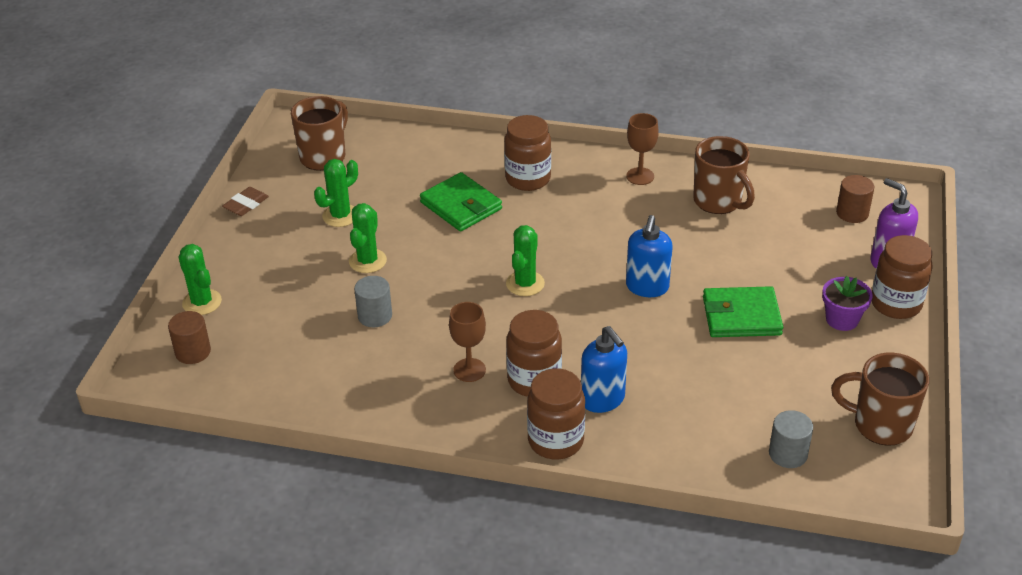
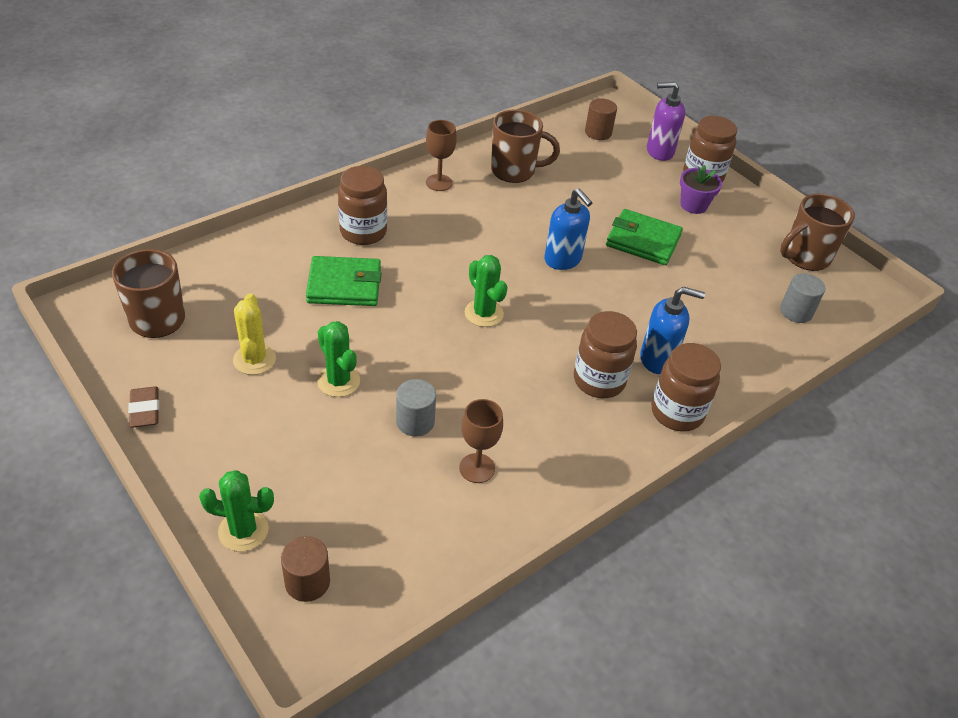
camera: 55 degrees left, 5 degrees up
green cactus [314,159,358,227] -> yellow cactus [233,293,276,375]
brown goblet [449,302,486,382] -> brown goblet moved to [459,399,503,483]
green wallet [703,286,783,337] -> green wallet turned 75 degrees clockwise [606,209,683,265]

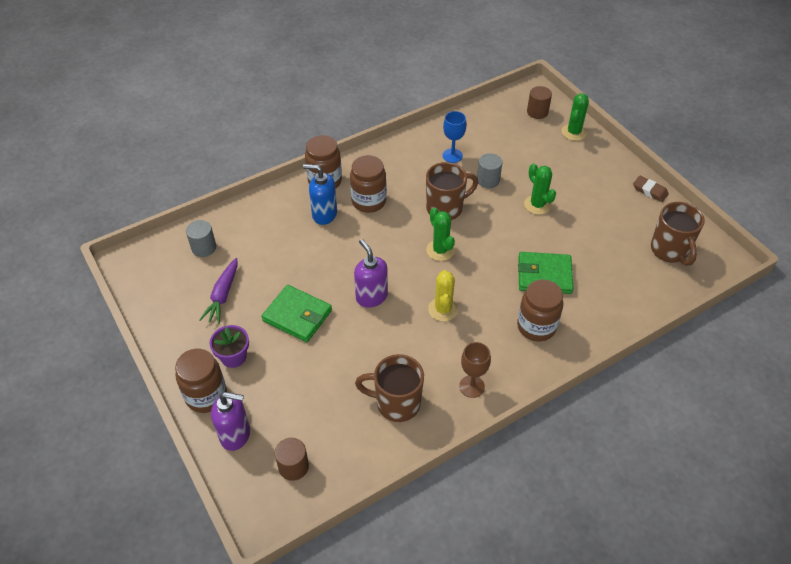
camera: 170 degrees left, 5 degrees up
brown eraser [128,386,159,428] -> brown eraser turned 45 degrees counterclockwise [633,176,669,202]
green cactus [199,470,274,552] -> green cactus turned 75 degrees counterclockwise [561,93,589,141]
yellow cactus [233,293,276,375] -> yellow cactus moved to [428,270,458,322]
brown goblet [459,399,503,483] -> blue goblet [443,111,467,163]
blue soap dispenser [545,188,593,270] -> purple soap dispenser [354,239,388,308]
brown mug [780,193,855,271] -> brown mug moved to [426,162,478,220]
none -> purple carrot [199,258,238,324]

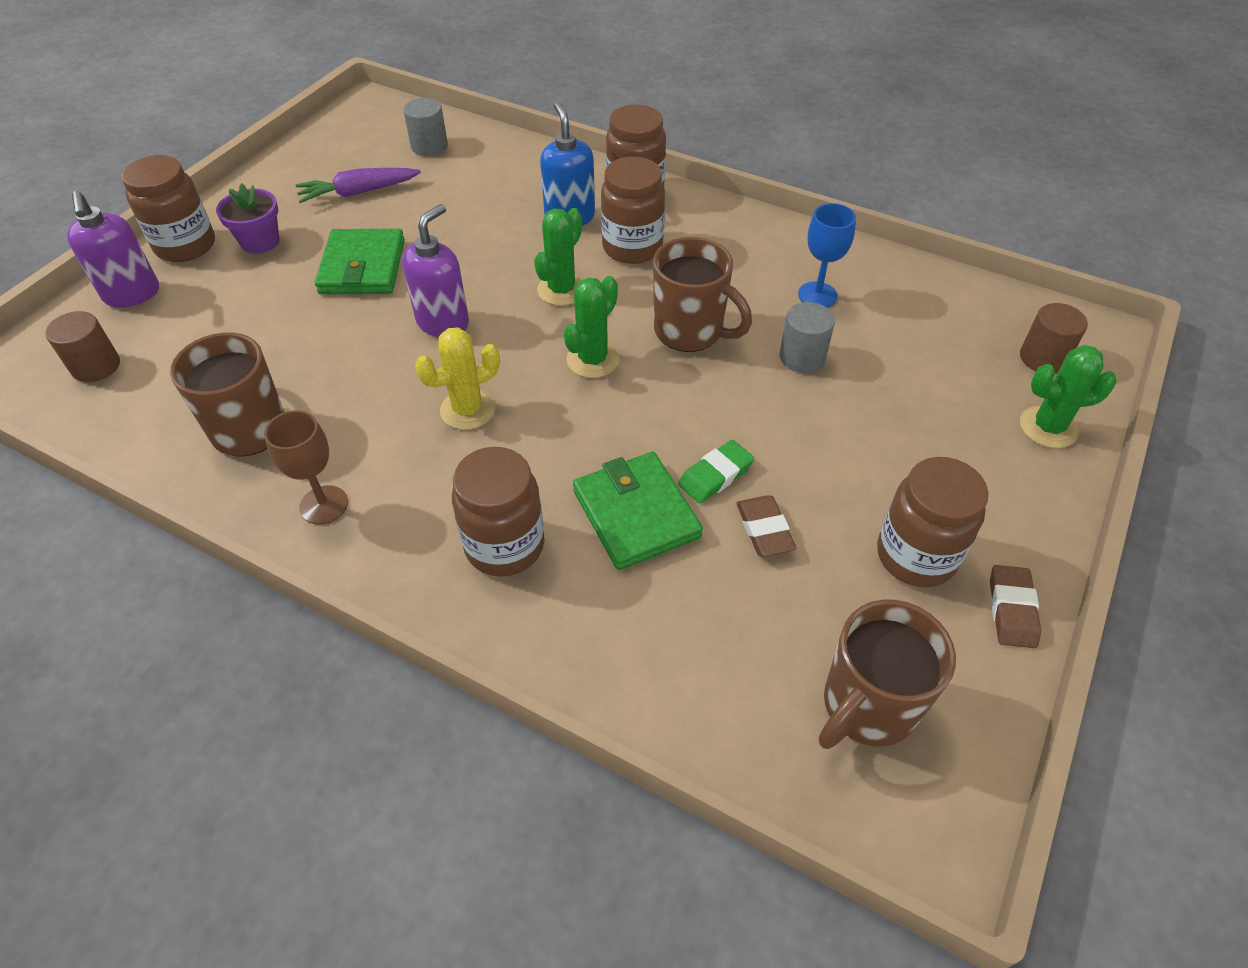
camera: 60 degrees right, 0 degrees up
green cactus [524,163,556,215] -> green cactus moved to [534,208,582,306]
none -> green eraser [678,440,754,503]
none -> brown eraser [736,496,797,557]
none -> brown jar [877,457,989,587]

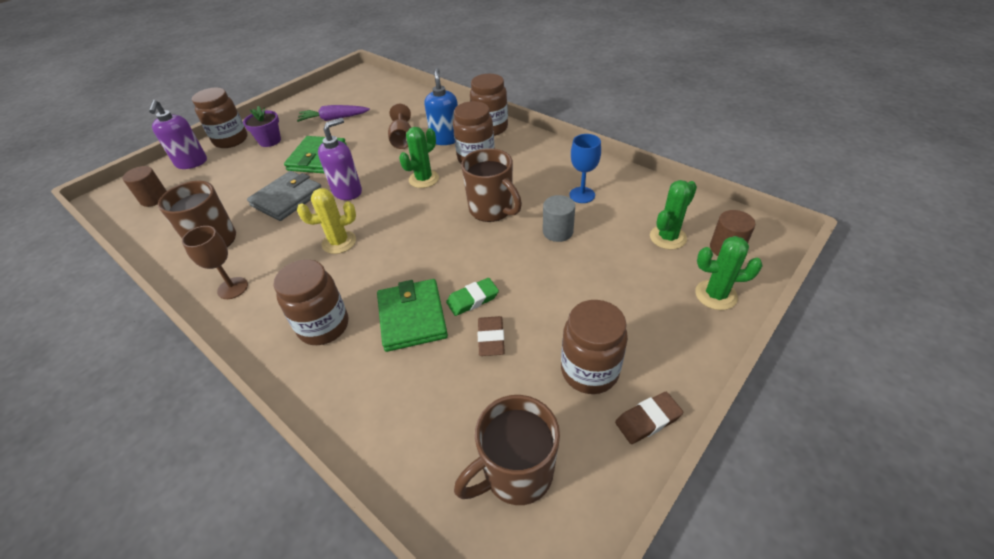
camera: 15 degrees right, 5 degrees down
grey cylinder [403,98,448,156] -> none
green cactus [564,276,619,378] -> green cactus moved to [650,180,697,250]
brown eraser [990,565,1041,648] -> brown eraser turned 45 degrees clockwise [615,392,683,444]
none -> grey wallet [247,171,321,221]
none -> brown goblet [388,104,411,149]

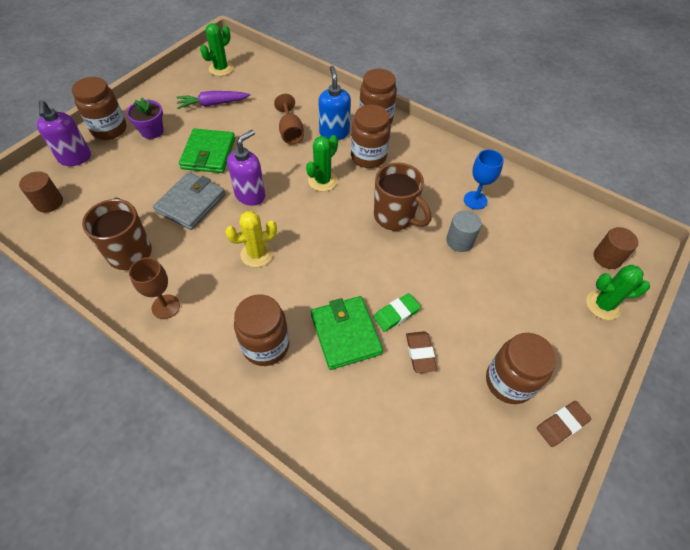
camera: 10 degrees left, 10 degrees up
brown mug [454,395,560,505] -> none
green cactus [650,180,697,250] -> green cactus moved to [200,23,233,76]

